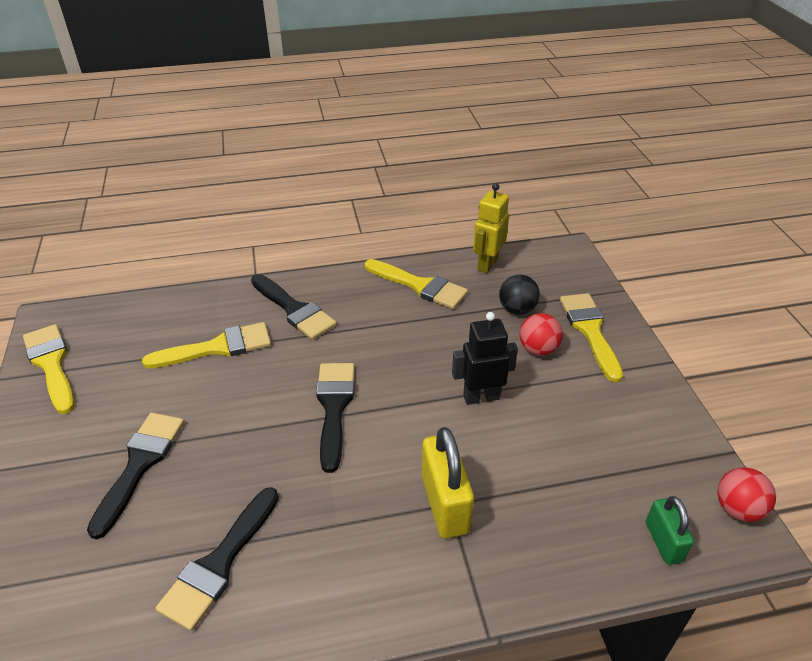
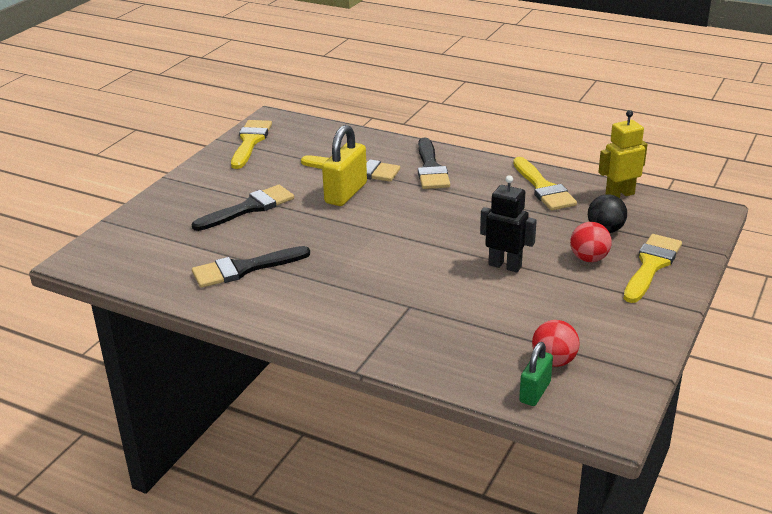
camera: 40 degrees right, 10 degrees down
black brush [316,363,355,473] -> none
yellow padlock [422,427,474,538] -> yellow padlock moved to [322,125,367,206]
red ball [717,467,776,522] -> red ball moved to [532,320,579,367]

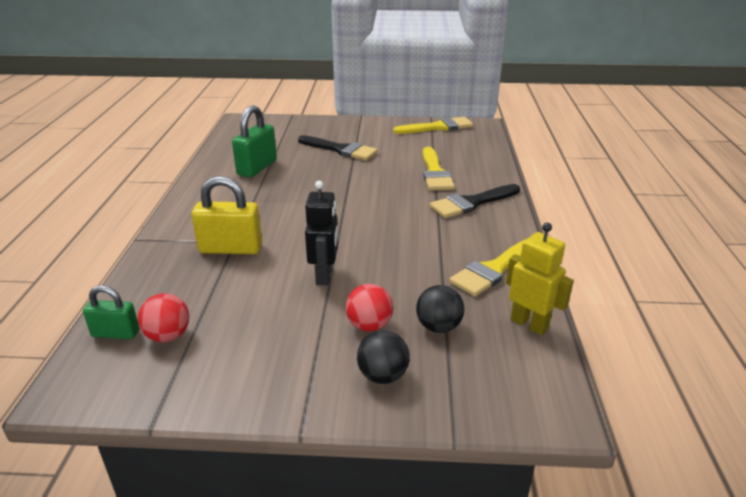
camera: 65 degrees right, 0 degrees up
black brush [192,246,310,288] -> green padlock [232,105,277,178]
yellow padlock [322,125,367,206] -> yellow padlock moved to [192,176,262,254]
yellow brush [624,234,682,303] -> black ball [357,330,410,384]

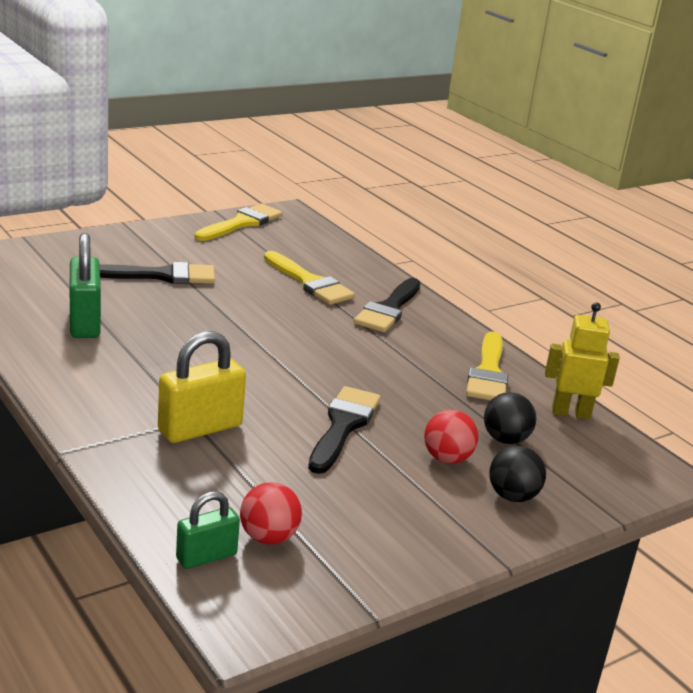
camera: 40 degrees left, 5 degrees down
black robot [305,181,338,285] -> black brush [308,386,381,474]

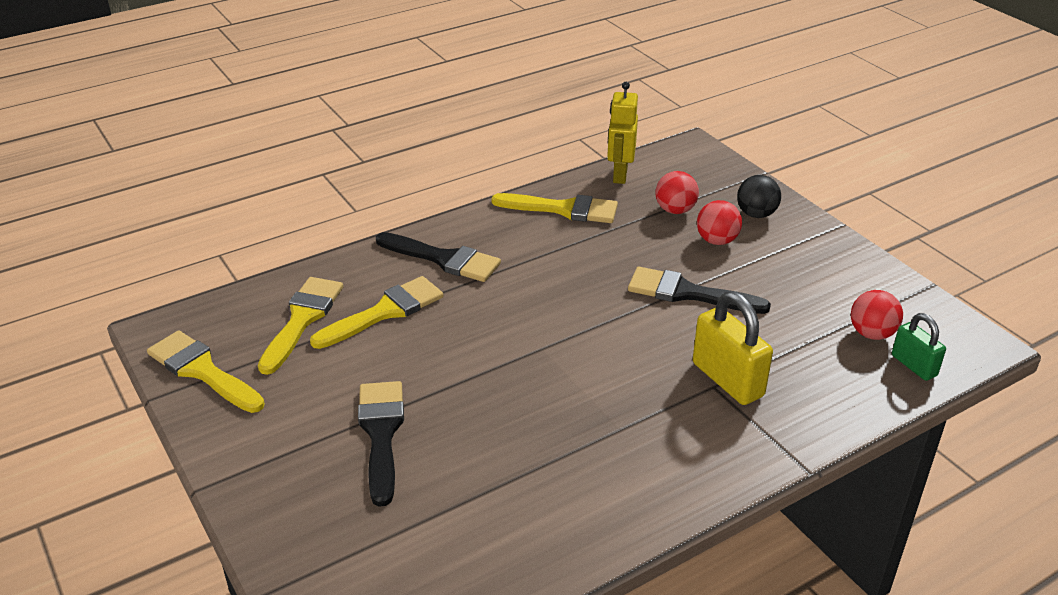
camera: 85 degrees left, 10 degrees up
green padlock [70,233,101,338] -> none
black ball [484,392,536,444] -> red ball [656,171,699,214]
none -> yellow brush [258,277,343,375]

